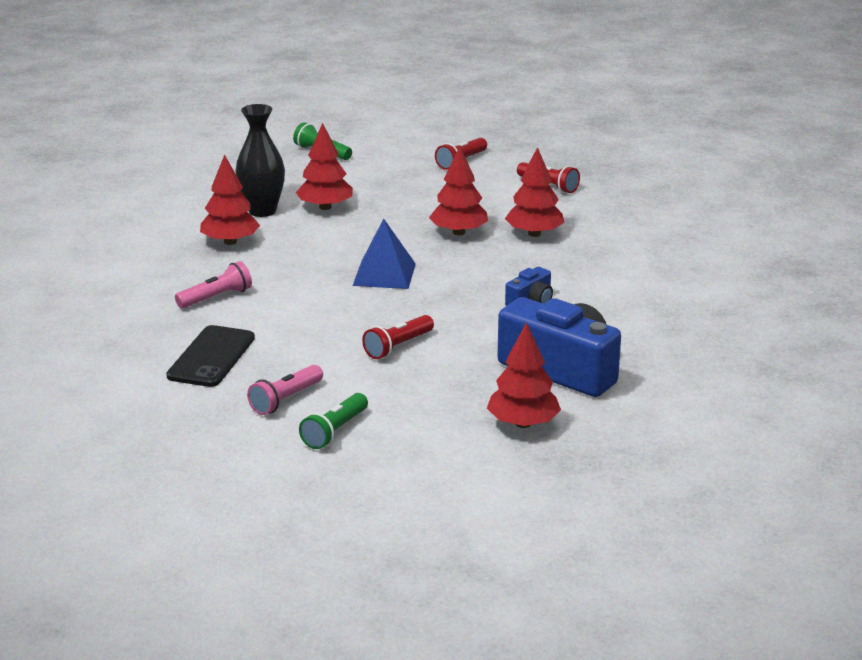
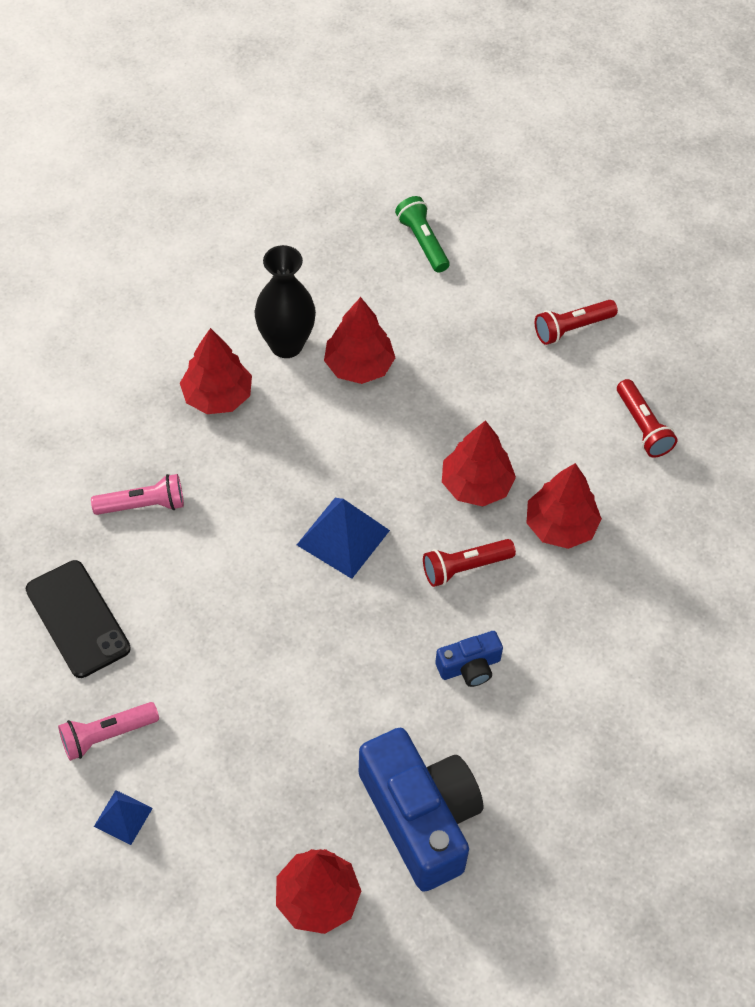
camera: 25 degrees right, 30 degrees up
black phone [166,325,255,387] -> black phone turned 75 degrees counterclockwise [26,560,131,678]
green flashlight [299,393,368,449] -> blue pyramid [94,790,153,845]
red flashlight [362,315,434,359] -> red flashlight moved to [423,539,516,587]

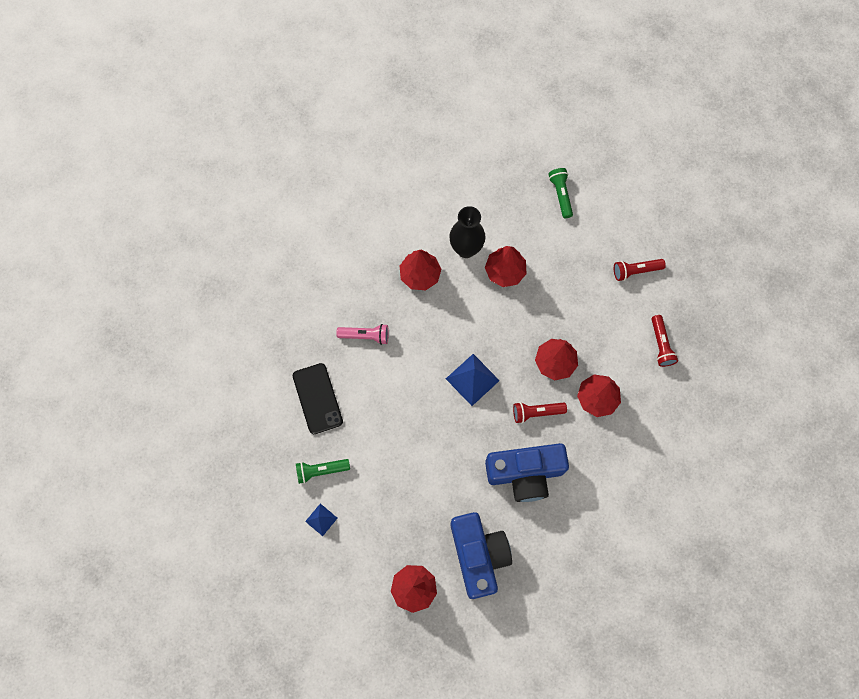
camera: 15 degrees right, 15 degrees up
pink flashlight [58,702,159,761] -> green flashlight [296,459,350,484]
blue camera [435,631,503,687] -> blue camera [485,443,569,502], size x2.14

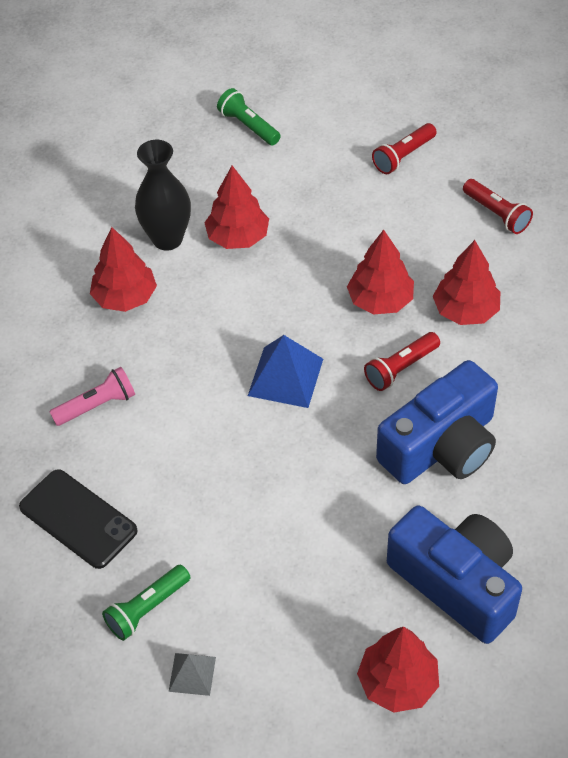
camera: 30 degrees left, 20 degrees down
blue pyramid [305,504,337,536] -> grey pyramid [169,653,216,696]

